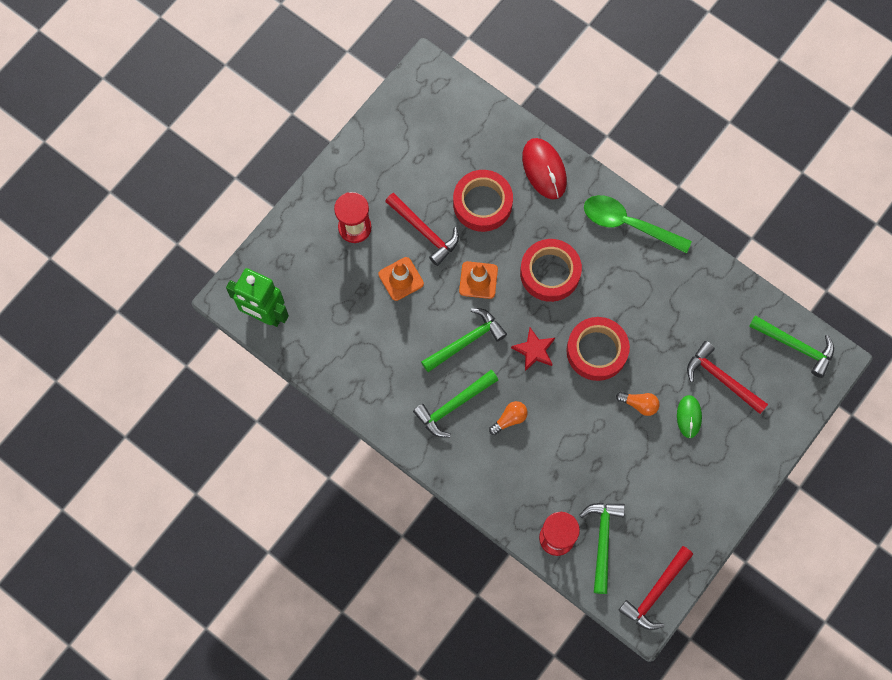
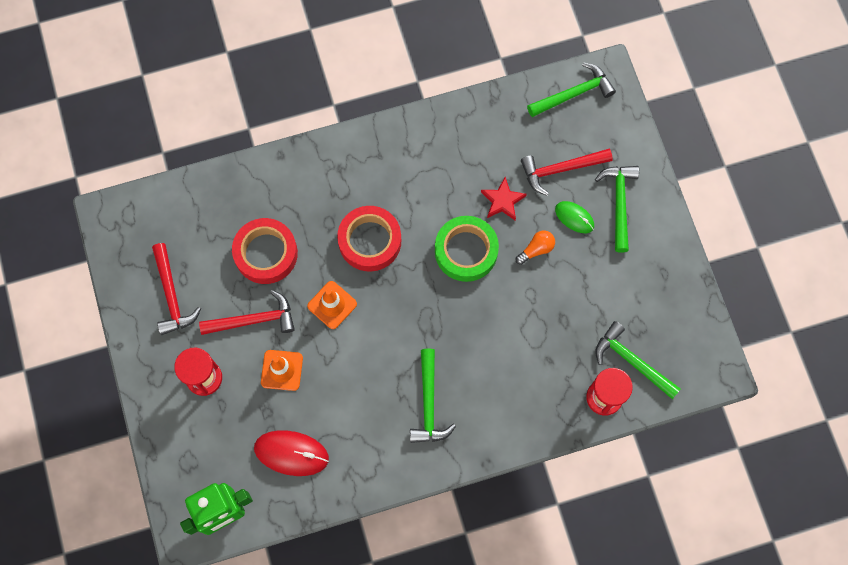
camera: 55 degrees left, 0 degrees up
green hammer [421,308,507,372] -> green hammer moved to [595,166,639,253]
orange light bulb [489,401,528,435] -> none
red star [511,328,555,371] -> red star moved to [481,177,527,220]
red mouse [522,138,567,199] -> red mouse moved to [254,430,329,476]
red tape [566,317,630,381] -> green tape [435,216,499,282]
green spoon [584,195,692,254] -> none
red hammer [618,546,693,630] -> red hammer moved to [152,243,201,335]

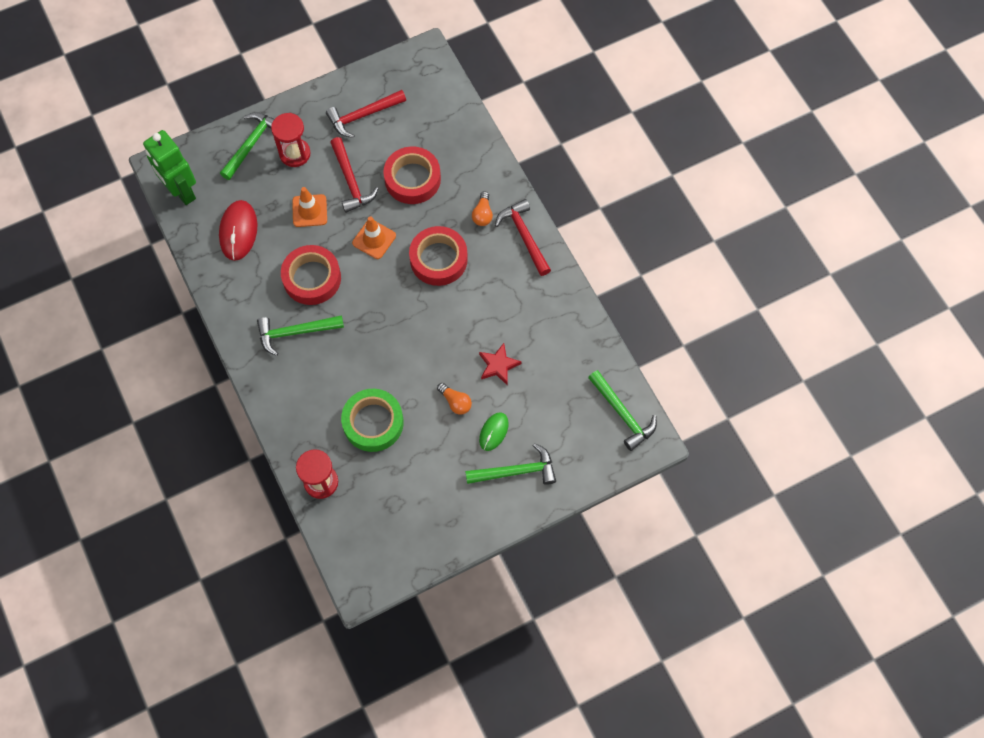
camera: 80 degrees right, 5 degrees down
green tape [435,216,499,282] -> green tape moved to [341,389,404,452]
red hammer [521,149,613,196] -> red hammer moved to [495,199,551,276]
green hammer [595,321,681,399] -> green hammer moved to [220,112,274,180]
none -> red tape [281,245,341,305]
none -> orange light bulb [472,191,493,226]

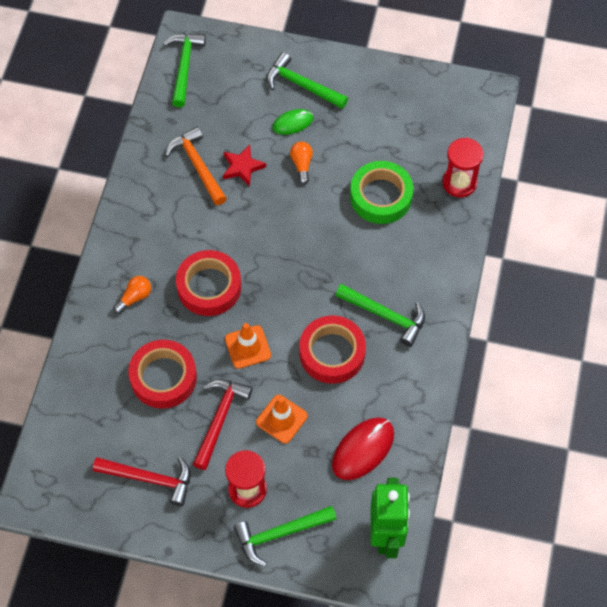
camera: 140 degrees left, 5 degrees down
red hammer [495,199,551,276] -> none
none -> orange hammer [165,127,227,205]

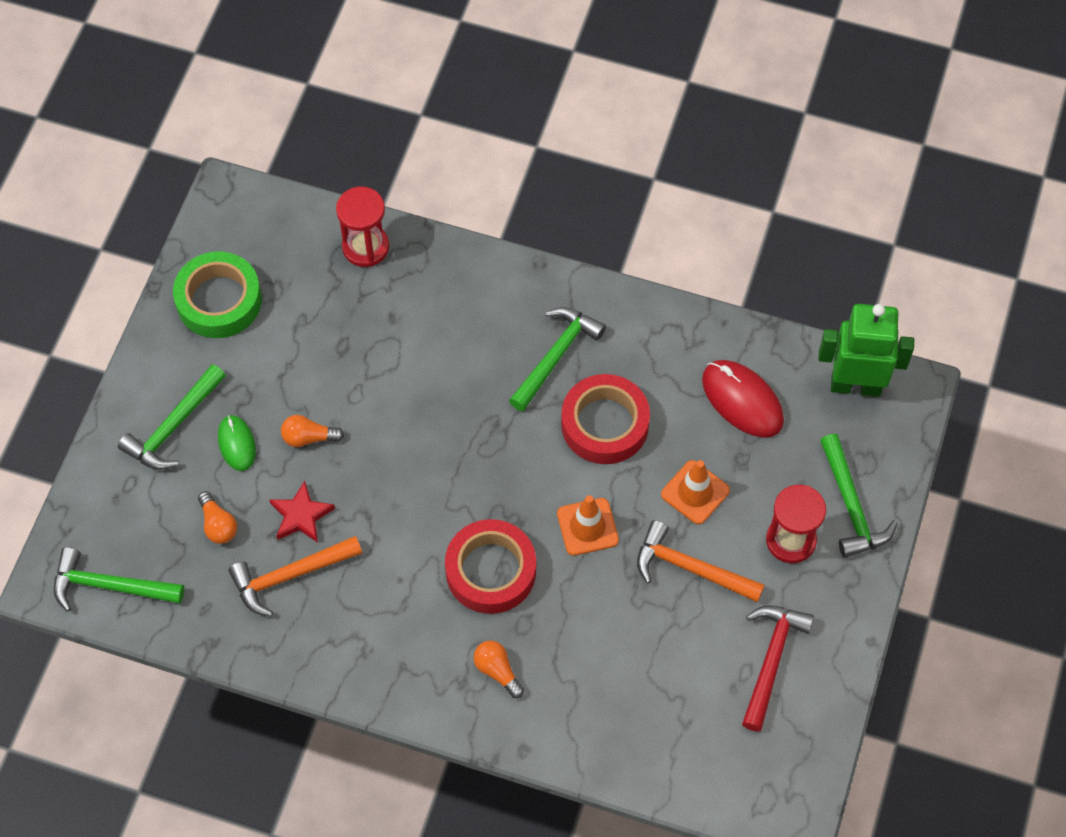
camera: 85 degrees left, 0 degrees up
red tape [128,340,197,409] -> none
red hammer [193,379,252,470] -> orange hammer [637,520,765,603]
green tape [350,161,413,224] -> green tape moved to [173,251,262,338]
none -> orange light bulb [198,491,237,544]

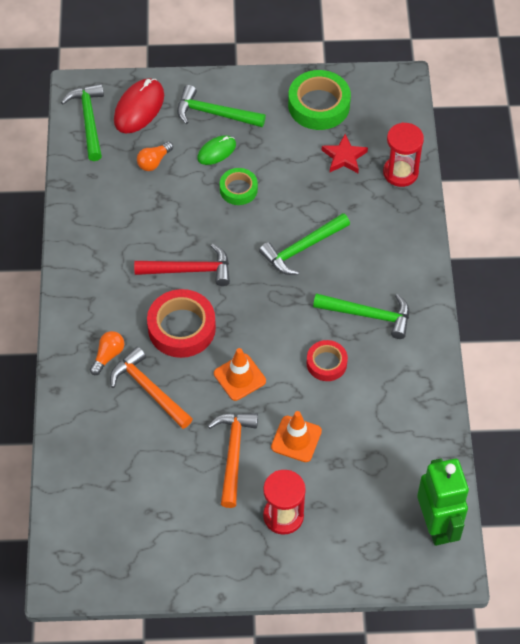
camera: 70 degrees right, 5 degrees down
orange hammer [229,536,362,617] -> orange hammer moved to [110,347,193,429]
red star [269,481,335,543] -> red star moved to [322,134,368,173]
orange light bulb [281,415,344,447] -> green tape [220,168,258,205]
red tape [561,374,650,464] -> red tape [307,340,348,381], size x0.59
red mouse [702,360,784,438] -> red mouse moved to [114,78,164,133]
red hammer [742,605,814,732] -> red hammer moved to [134,244,230,286]
green hammer [820,434,898,558] -> green hammer moved to [259,213,350,275]

